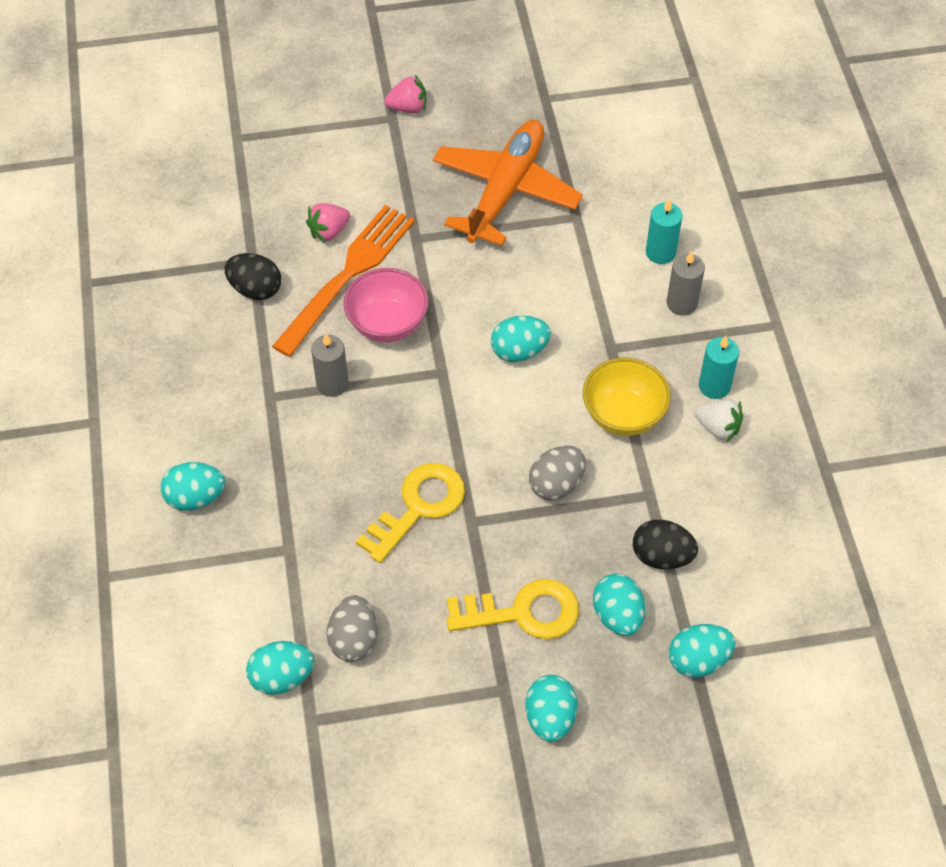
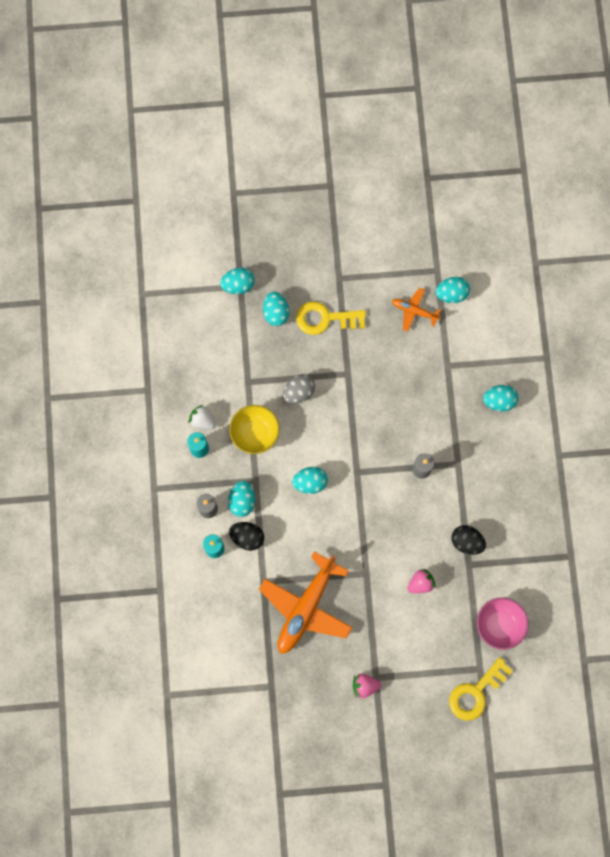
camera: 175 degrees left, 20 degrees up
orange fork [272,205,415,357] -> none
grey egg [327,595,378,662] -> orange plane [392,288,441,331]
pink bowl [343,268,429,342] -> pink bowl moved to [477,597,529,650]
yellow key [356,463,465,563] -> yellow key moved to [449,657,513,721]
turquoise egg [525,675,577,742] -> turquoise egg moved to [228,481,255,517]
black egg [632,520,698,569] -> black egg moved to [229,522,264,551]

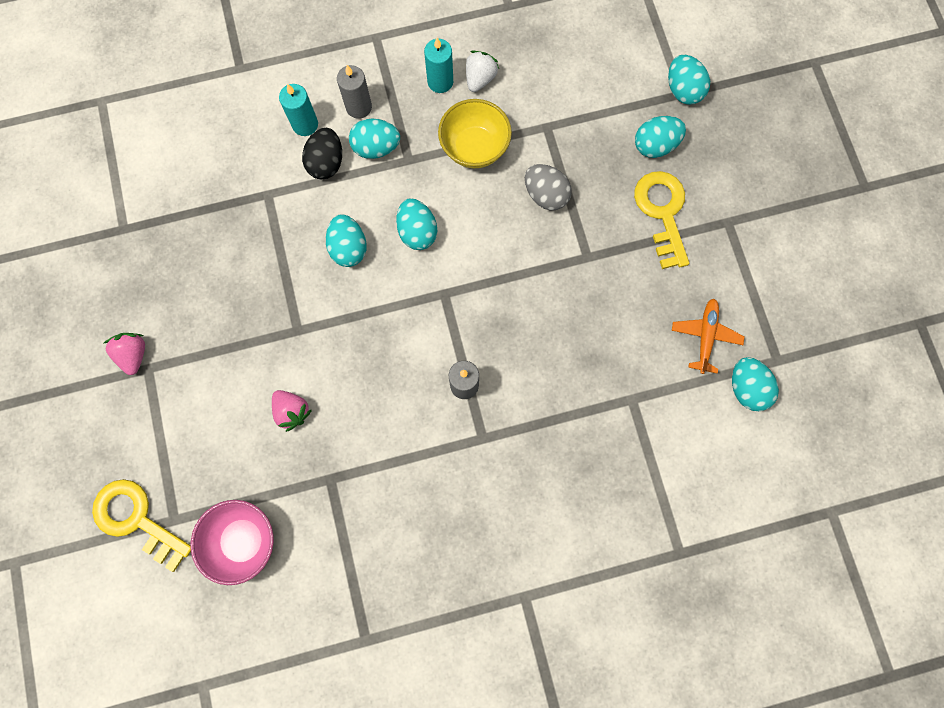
camera: 80 degrees right, 0 degrees up
orange plane [259,552,352,654] -> none
black egg [451,525,486,555] -> none
turquoise egg [483,385,518,411] -> turquoise egg moved to [326,214,367,267]

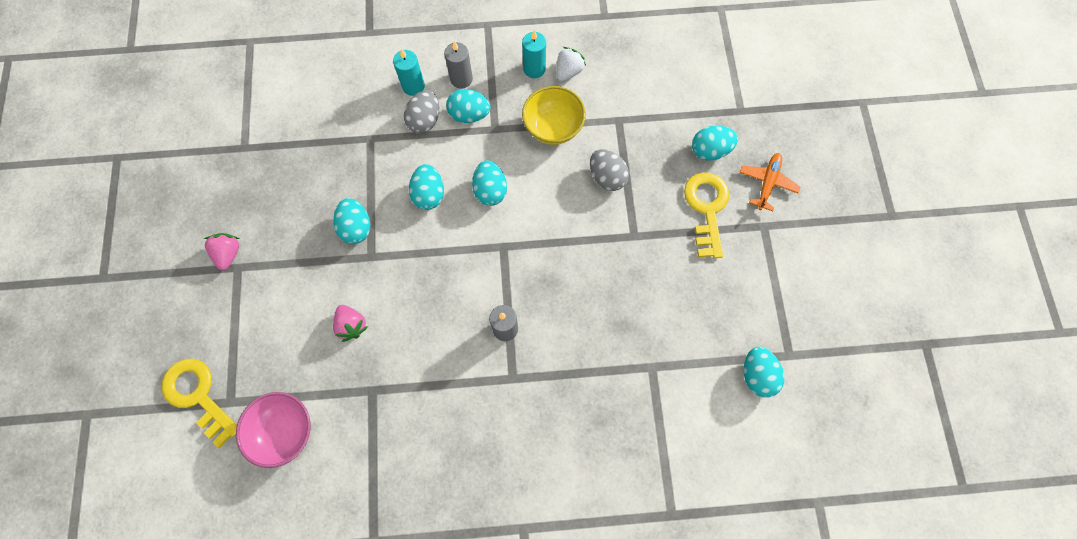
camera: 10 degrees right, 5 degrees down
black egg [302,128,342,179] -> grey egg [404,91,439,133]
turquoise egg [668,55,710,105] -> turquoise egg moved to [334,198,370,244]
orange plane [672,298,745,374] -> orange plane moved to [739,153,800,211]

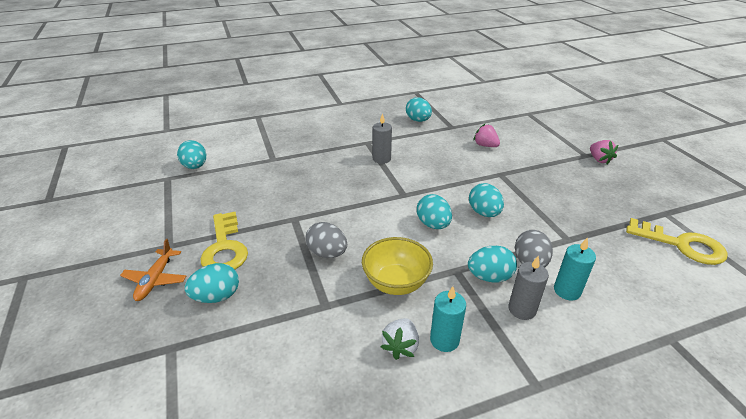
camera: 165 degrees right, 35 degrees down
yellow key [162,359,237,448] -> yellow key moved to [626,218,728,265]
pink bowl [236,392,310,468] -> none
turquoise egg [334,198,370,244] -> turquoise egg moved to [406,97,432,122]

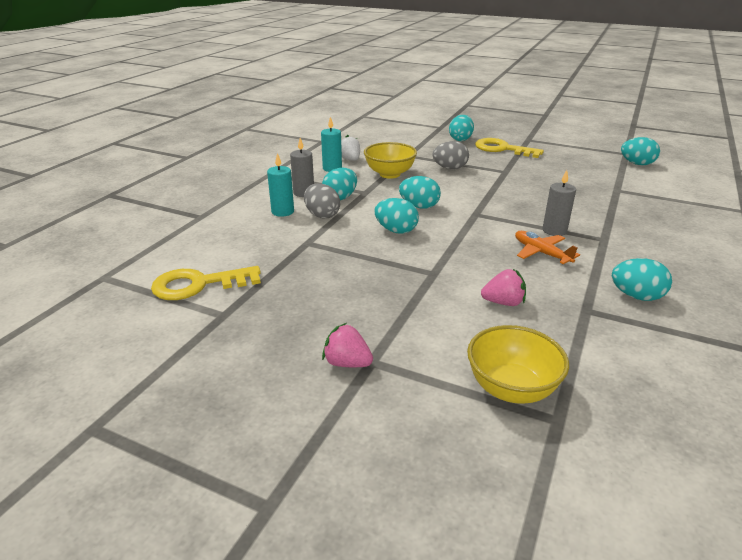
camera: 135 degrees right, 5 degrees down
orange plane [120,239,186,301] -> orange plane moved to [515,231,580,264]
none -> yellow bowl [467,325,569,404]

